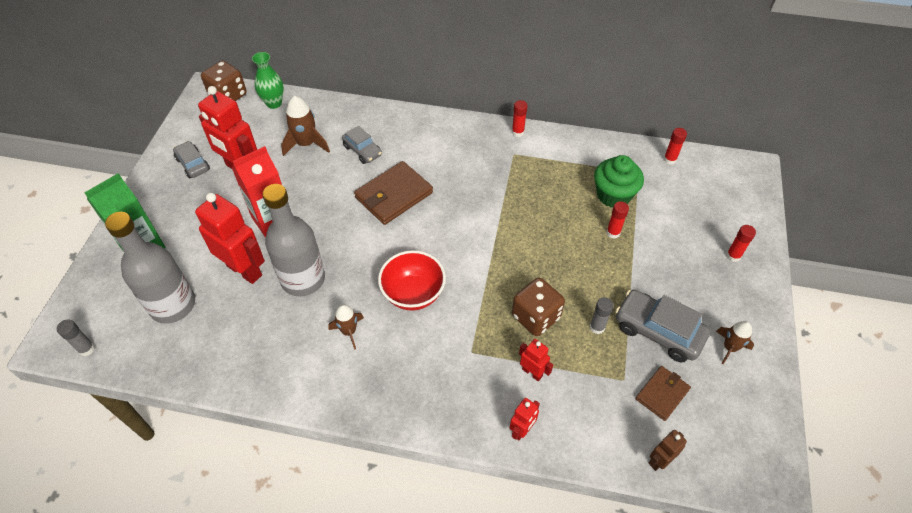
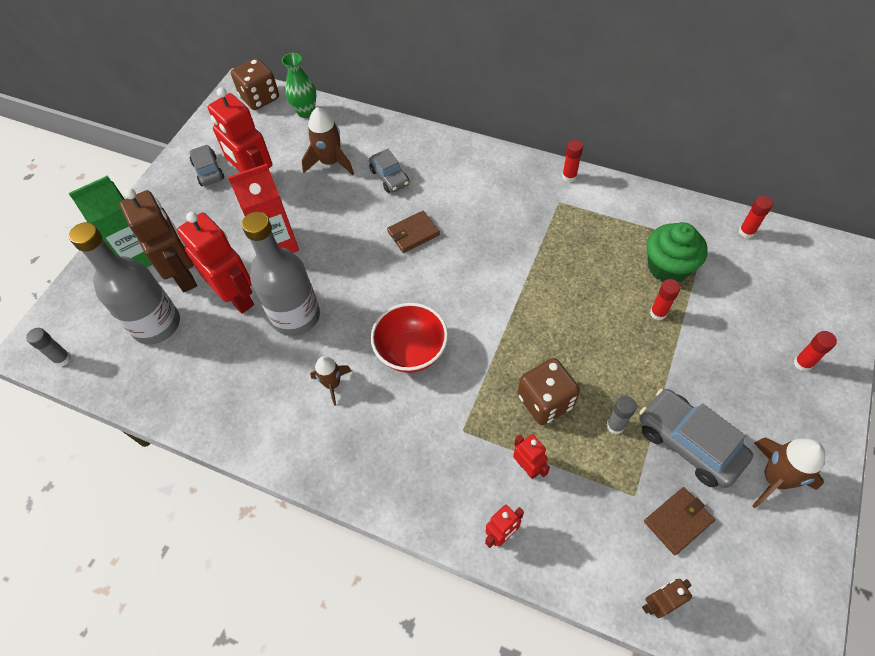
camera: 15 degrees right, 5 degrees up
brown wallet [354,161,433,225] -> brown wallet [387,211,440,253], size x0.60
brown rocket [716,321,754,364] -> brown rocket [752,437,825,508], size x1.54
none -> brown robot [119,188,197,292]

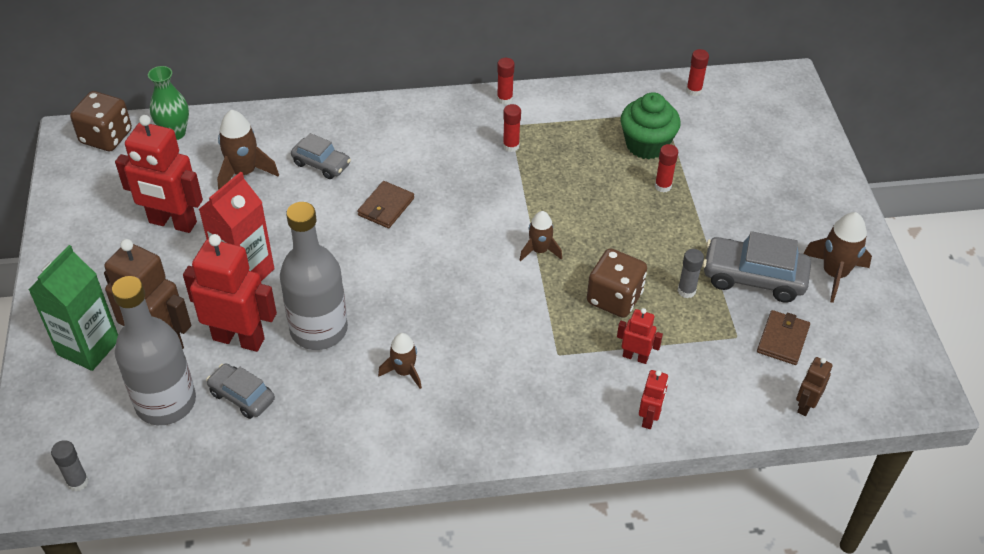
camera: 35 degrees left, 10 degrees down
grey car [190,144,224,186] -> grey car moved to [206,363,275,419]
red bowl [371,303,448,373] -> none
red glue stick [794,331,837,372] -> red glue stick moved to [503,104,521,152]
none -> brown rocket [520,211,562,261]

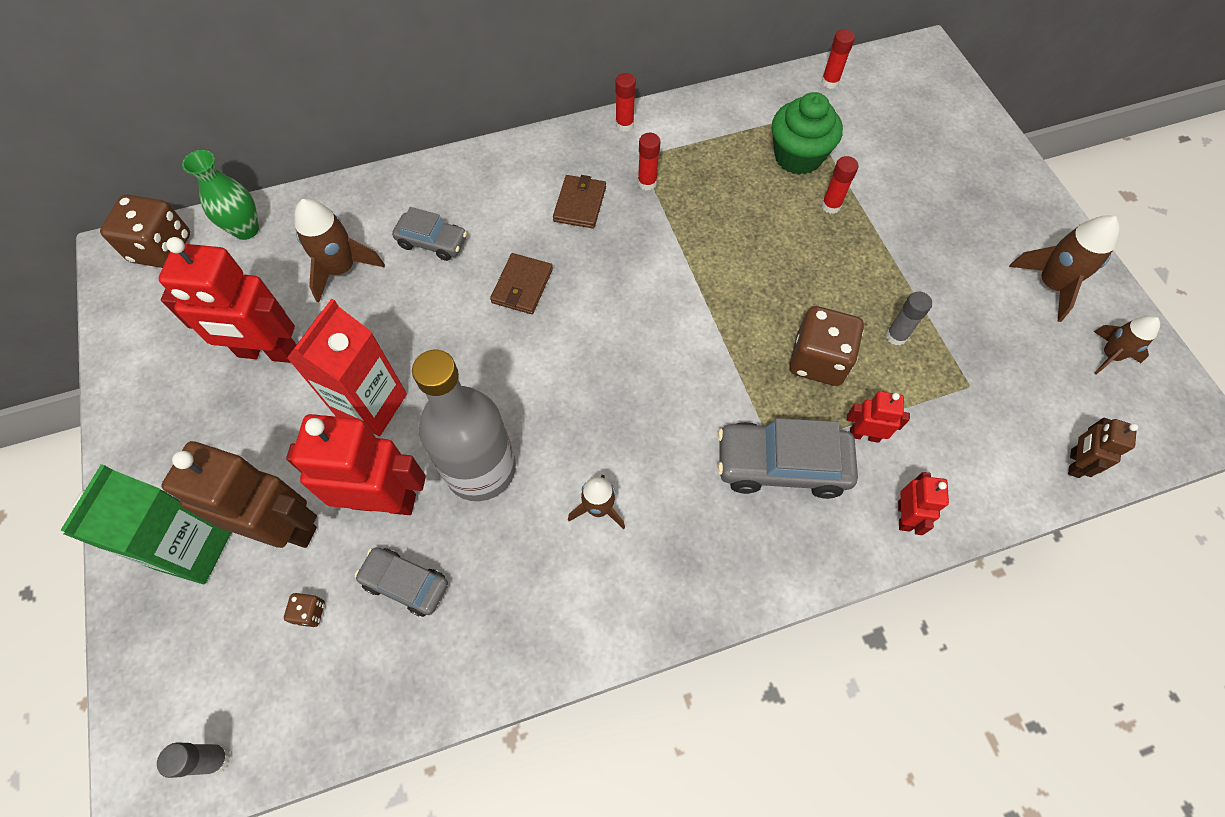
camera: 10 degrees left, 15 degrees up
grey bottle [112,276,196,425] -> brown dice [284,593,325,627]
brown rocket [520,211,562,261] -> brown rocket moved to [1093,316,1160,374]
grey car [703,231,811,303] -> grey car moved to [718,418,858,499]
brown wallet [757,310,810,365] -> brown wallet moved to [553,175,606,229]

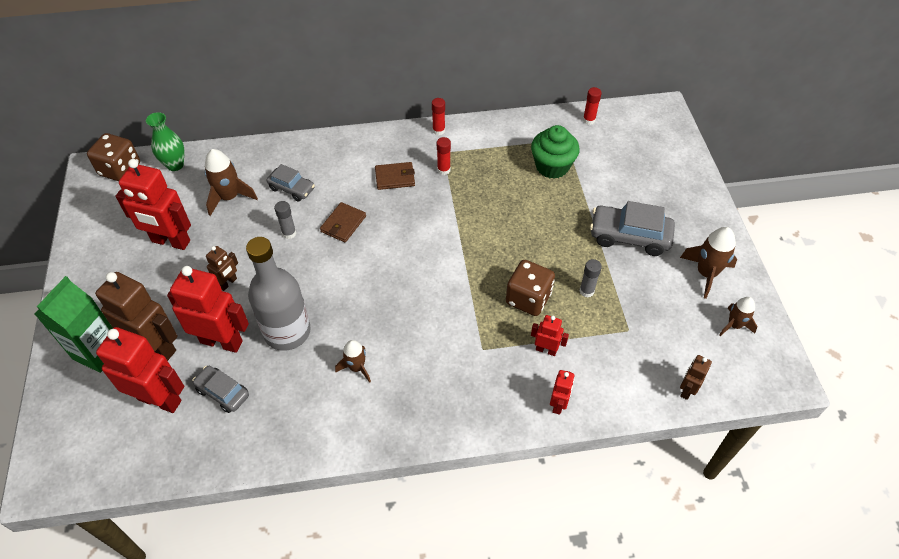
camera: 10 degrees right, 10 degrees down
grey glue stick [157,743,231,778] -> grey glue stick moved to [274,201,296,239]
brown dice [284,593,325,627] -> red robot [96,327,184,413]
red carton [287,299,407,436] -> brown robot [206,246,238,291]
brown wallet [553,175,606,229] -> brown wallet turned 60 degrees clockwise [375,162,415,190]
grey car [718,418,858,499] -> grey car moved to [590,201,675,256]
red glue stick [821,156,859,214] -> none

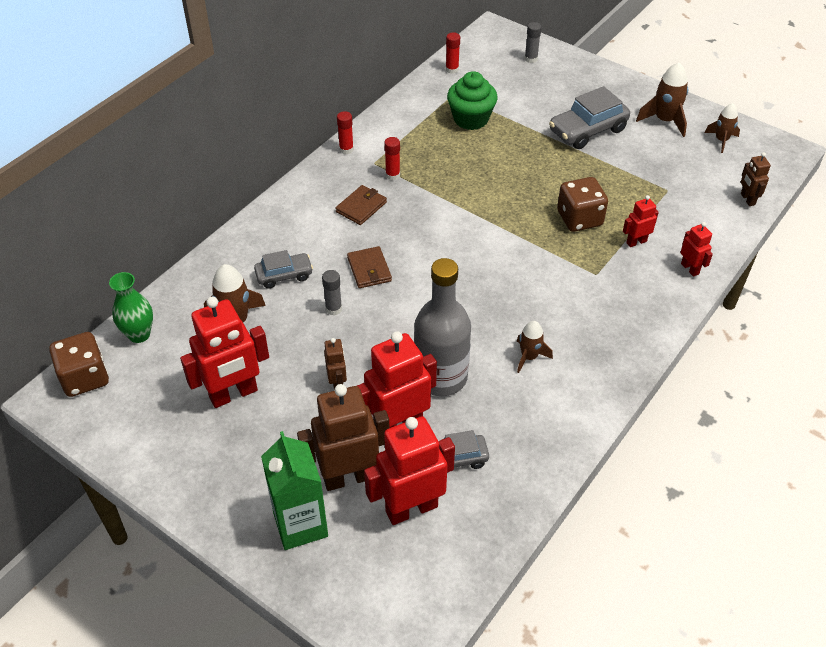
camera: 45 degrees left, 5 degrees down
grey glue stick [579,259,602,297] -> grey glue stick moved to [525,22,541,63]

